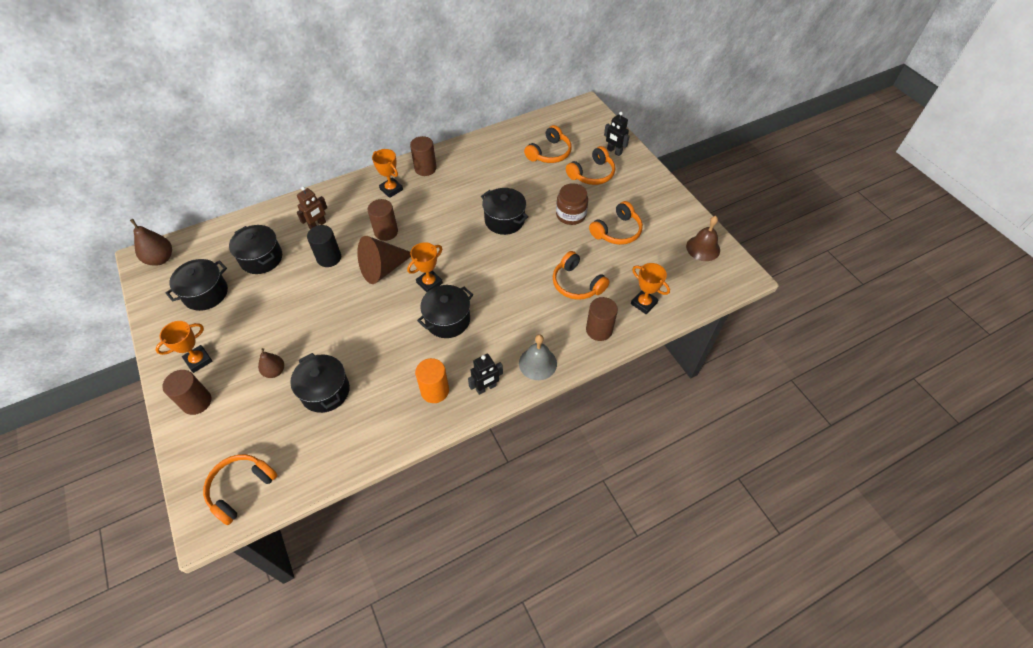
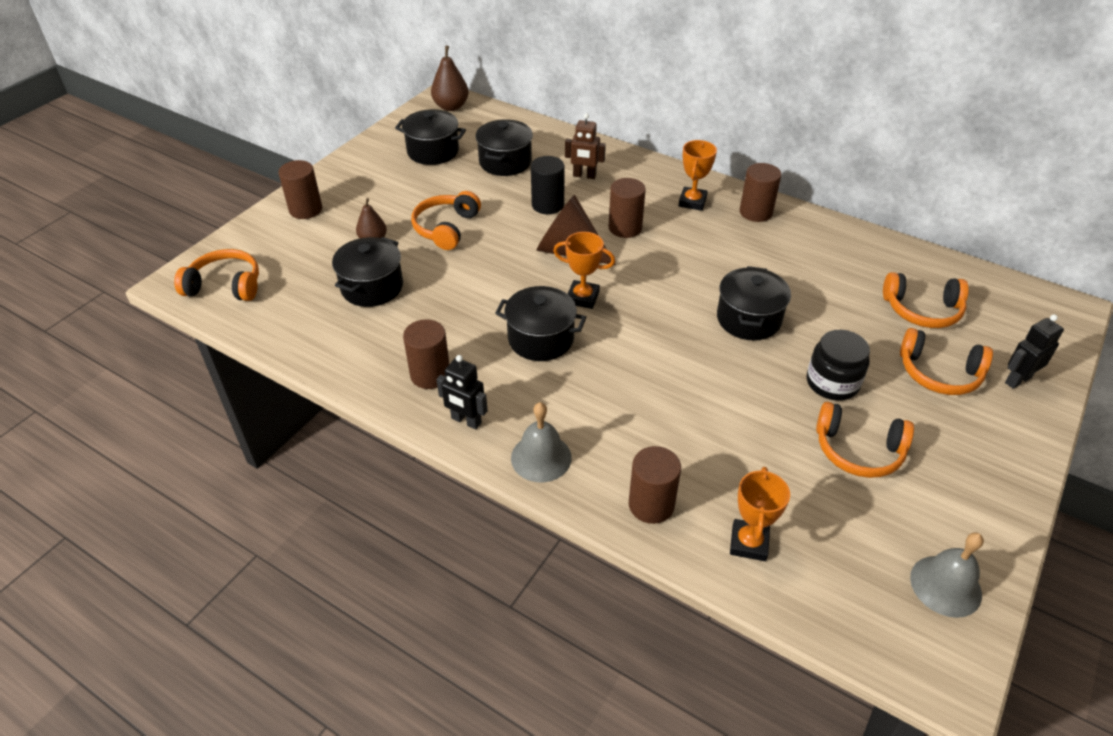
camera: 60 degrees right, 10 degrees down
orange trophy [155,321,212,373] -> none
orange cylinder [415,358,449,403] -> brown cylinder [403,319,449,389]
orange headphones [553,251,610,300] -> orange headphones moved to [411,191,481,250]
brown jar [556,183,588,225] -> black jar [807,330,870,400]
black robot [604,112,630,156] -> black robot turned 45 degrees clockwise [1005,314,1064,389]
brown bell [686,216,720,261] -> grey bell [910,533,984,618]

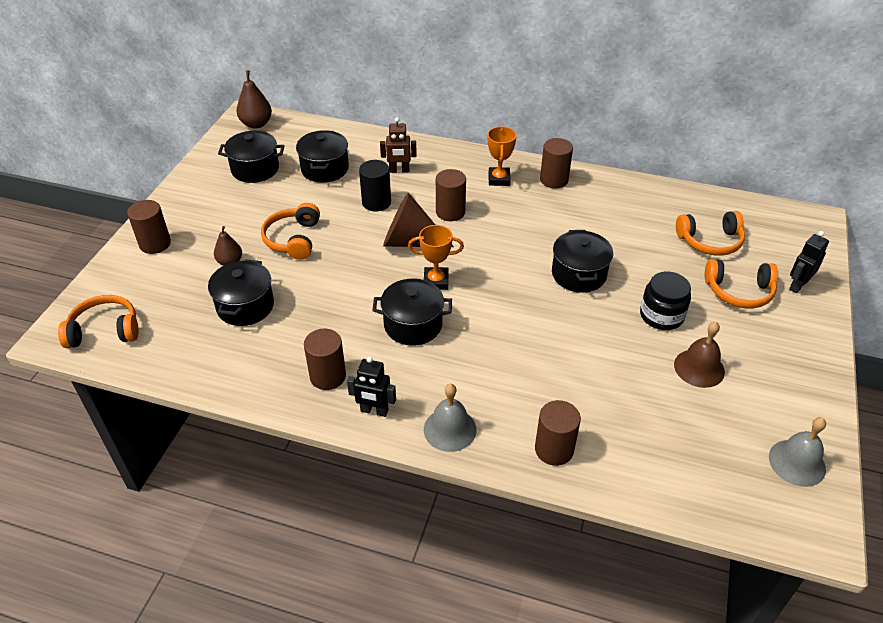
camera: 15 degrees left, 0 degrees up
orange trophy [730,467,790,561] -> none
orange headphones [816,402,914,478] -> brown bell [674,322,725,388]

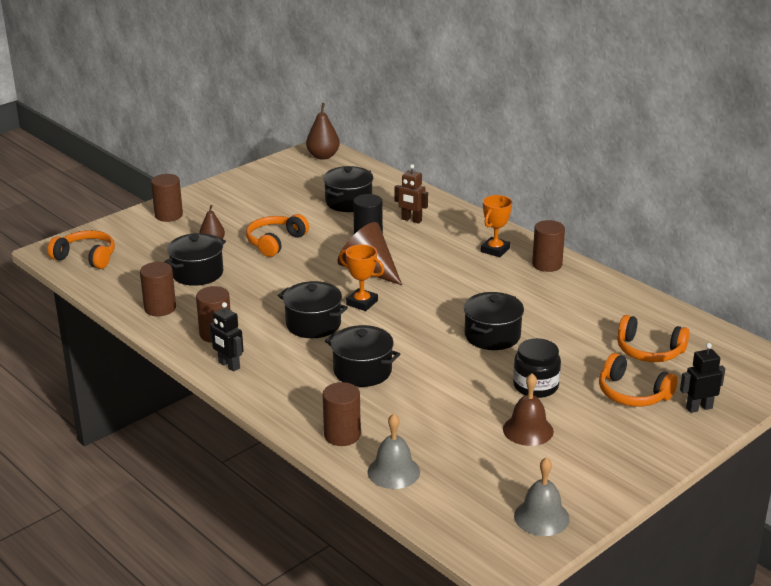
camera: 30 degrees right, 15 degrees down
black pot [218,131,284,183] -> black pot moved to [325,325,400,387]
grey bell [424,384,477,452] -> grey bell moved to [368,414,420,489]
brown cylinder [436,169,466,221] -> brown cylinder moved to [140,262,176,316]

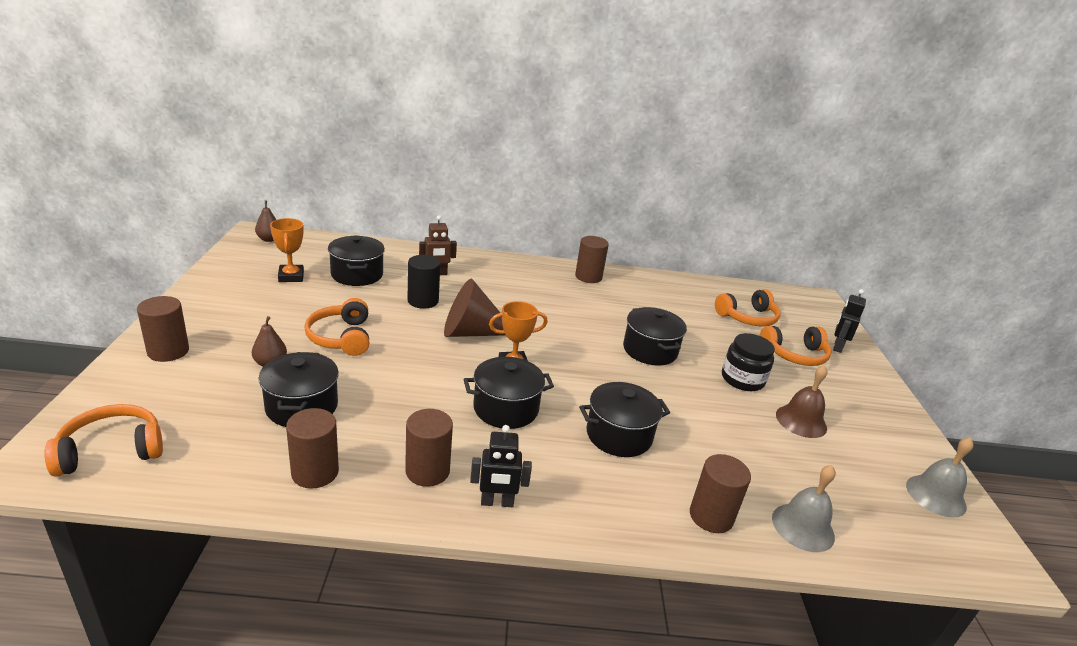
camera: 50 degrees left, 0 degrees up
brown pear [306,103,340,160] -> brown pear [255,200,276,242], size x0.67
orange trophy [481,195,512,257] -> orange trophy moved to [270,218,304,282]

